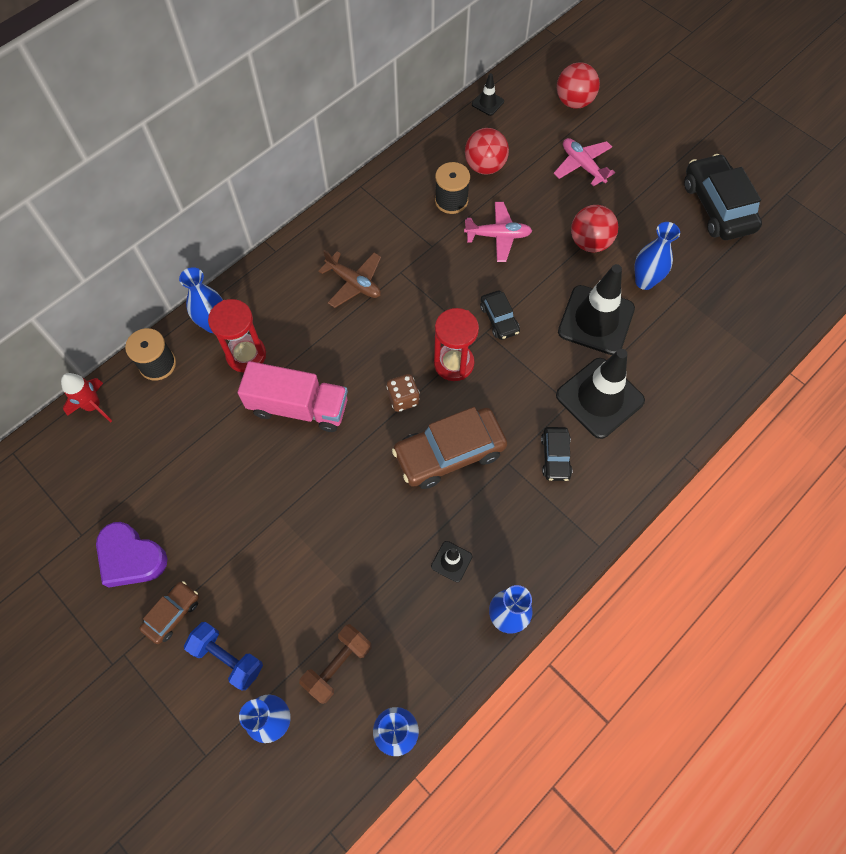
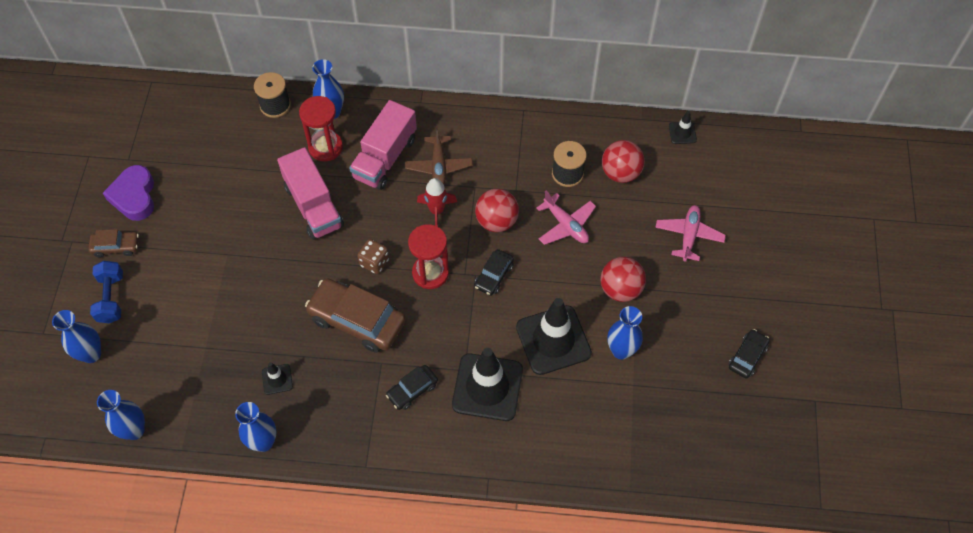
camera: 50 degrees right, 5 degrees down
red rocket [61,373,112,423] -> red rocket moved to [417,178,457,227]
brown dumbbell [299,624,372,704] -> none
red ball [557,62,600,109] -> red ball moved to [475,189,519,232]
black car [684,154,762,240] -> black car [728,329,770,378], size x0.52
none -> pink truck [349,100,417,190]

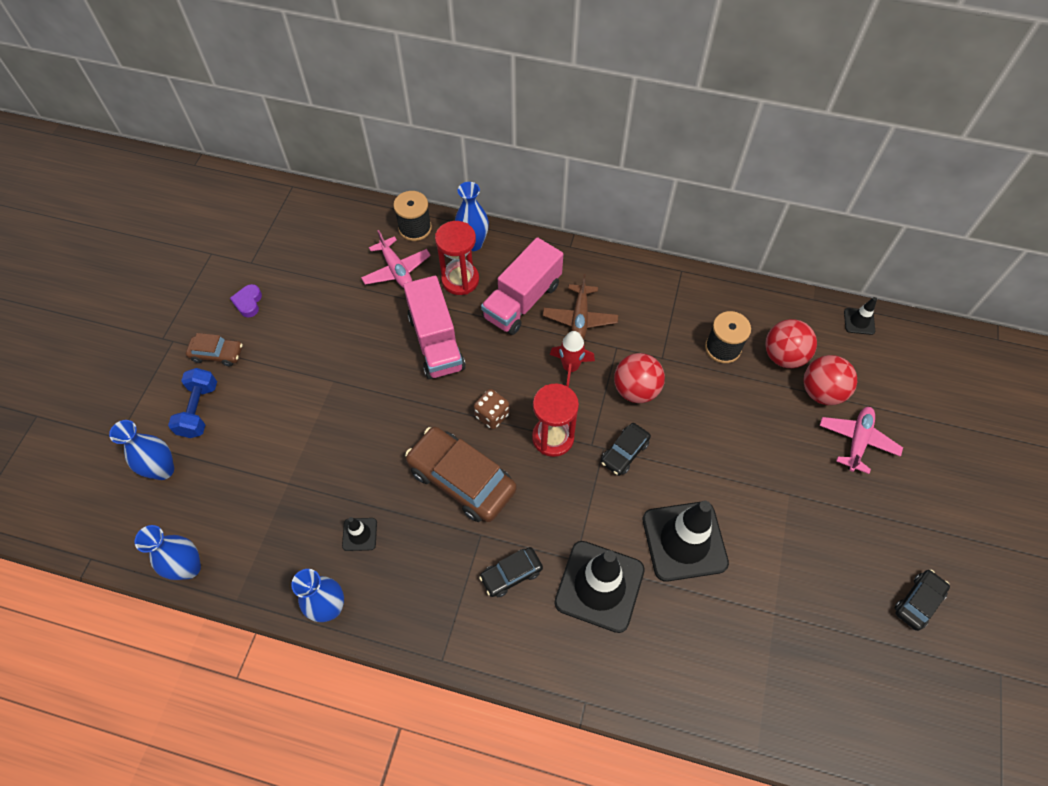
camera: 10 degrees right, 0 degrees up
purple heart [103,165,154,221] -> purple heart [230,284,262,317], size x0.55
pink plane [536,191,596,245] -> pink plane moved to [361,230,431,288]
red ball [600,257,646,302] -> red ball moved to [804,355,857,405]
blue vase [607,306,643,360] -> none

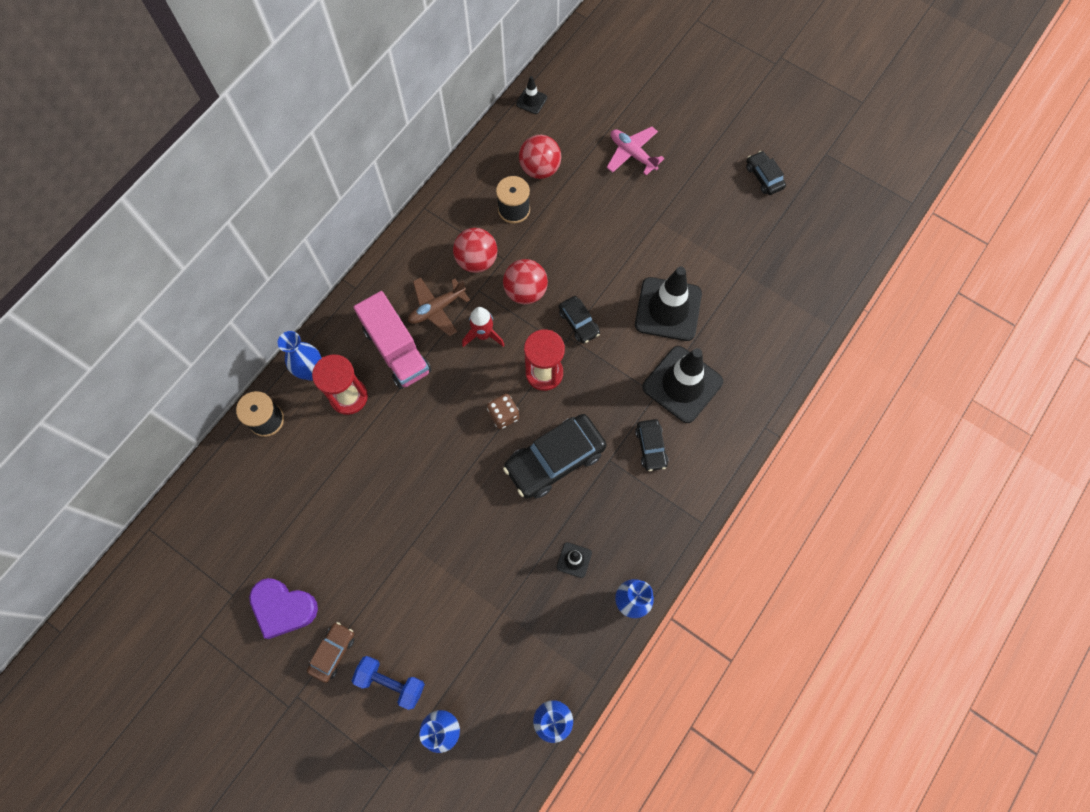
camera: 70 degrees left, 10 degrees up
purple heart [230,284,262,317] -> purple heart [249,578,318,639], size x1.81
pink plane [361,230,431,288] -> none
pink truck [403,276,466,379] -> none
brown car [405,427,517,522] -> black car [503,414,607,499]
brown plane [543,274,618,339] -> brown plane turned 120 degrees clockwise [408,277,470,336]
red ball [804,355,857,405] -> red ball moved to [453,228,497,273]

